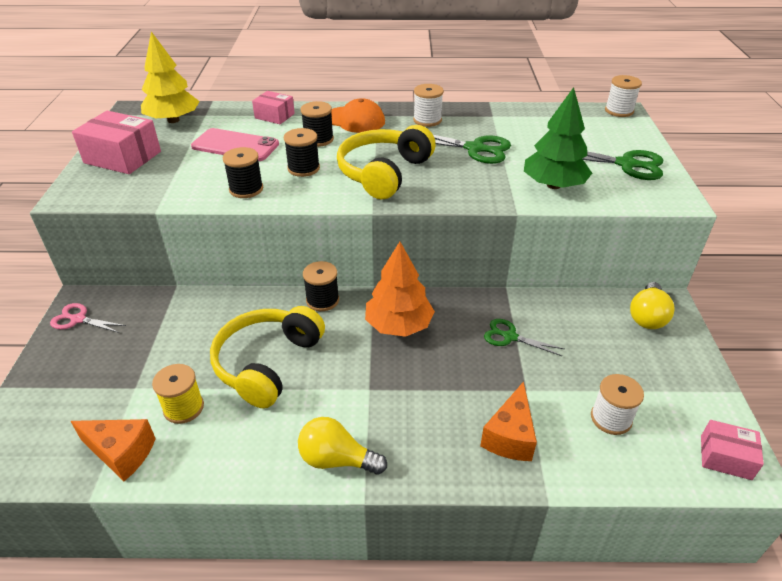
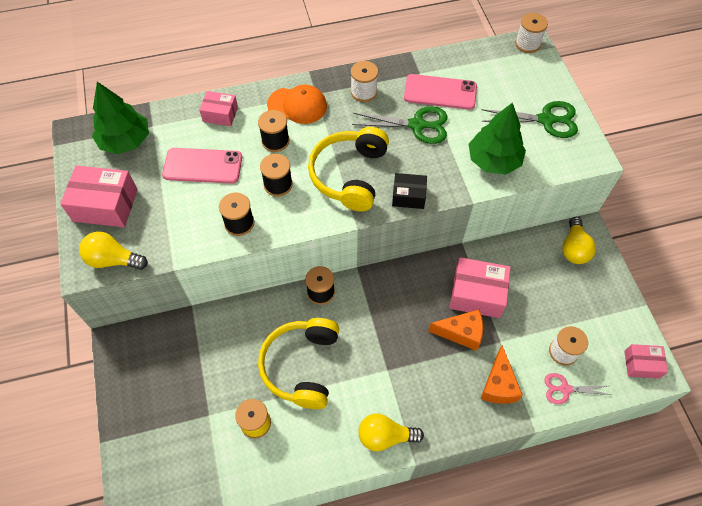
camera: 15 degrees left, 20 degrees up
pink scissors [50,303,126,333] -> pink scissors moved to [544,373,611,404]
orange cheese [70,419,156,481] -> orange cheese moved to [428,309,483,351]
yellow tree [141,31,200,123] -> green tree [92,82,149,154]
orange tree [365,242,435,337] -> none
green scissors [484,319,564,356] -> pink box [450,257,511,318]
none -> yellow light bulb [79,232,148,270]
none -> black box [392,173,427,209]
none -> pink phone [404,74,477,110]

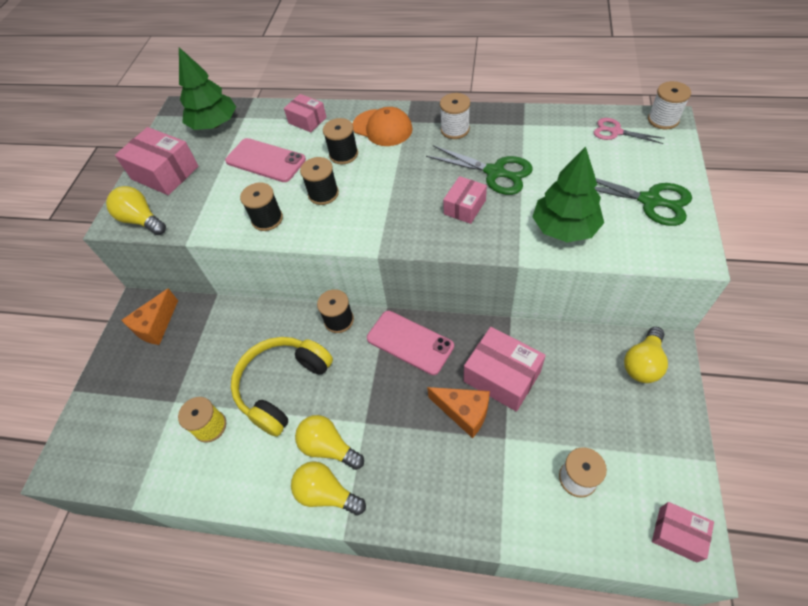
camera: 30 degrees right, 5 degrees down
yellow headphones [308,127,389,212] -> none
black box [392,173,427,209] -> none
pink phone [404,74,477,110] -> pink phone moved to [367,311,454,375]
orange cheese [480,345,523,404] -> orange cheese moved to [121,288,178,345]
pink scissors [544,373,611,404] -> pink scissors moved to [594,118,663,144]
none -> yellow light bulb [295,415,364,470]
none -> pink box [443,176,487,224]

